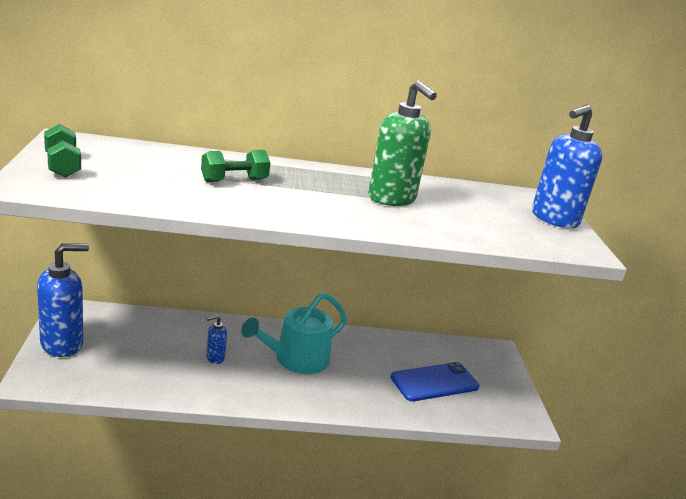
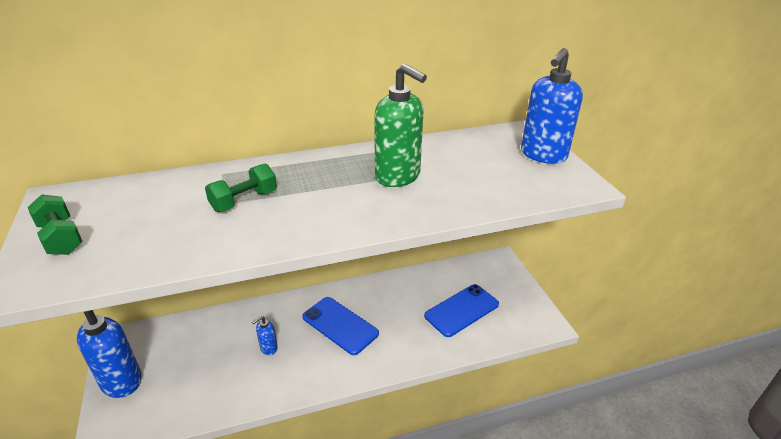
camera: 10 degrees left, 10 degrees up
turquoise watering can [241,293,347,374] -> blue phone [302,297,379,355]

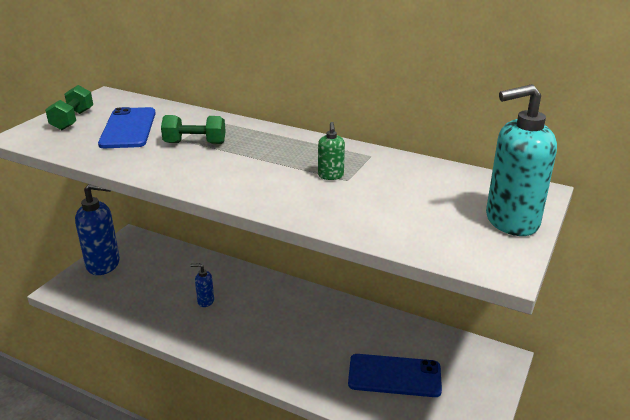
camera: 45 degrees right, 5 degrees down
blue phone [302,297,379,355] -> blue phone moved to [98,107,156,148]
green soap dispenser [374,64,427,187] -> green soap dispenser [318,122,345,180], size x0.47
blue soap dispenser [521,48,583,164] -> turquoise soap dispenser [486,84,557,236]

